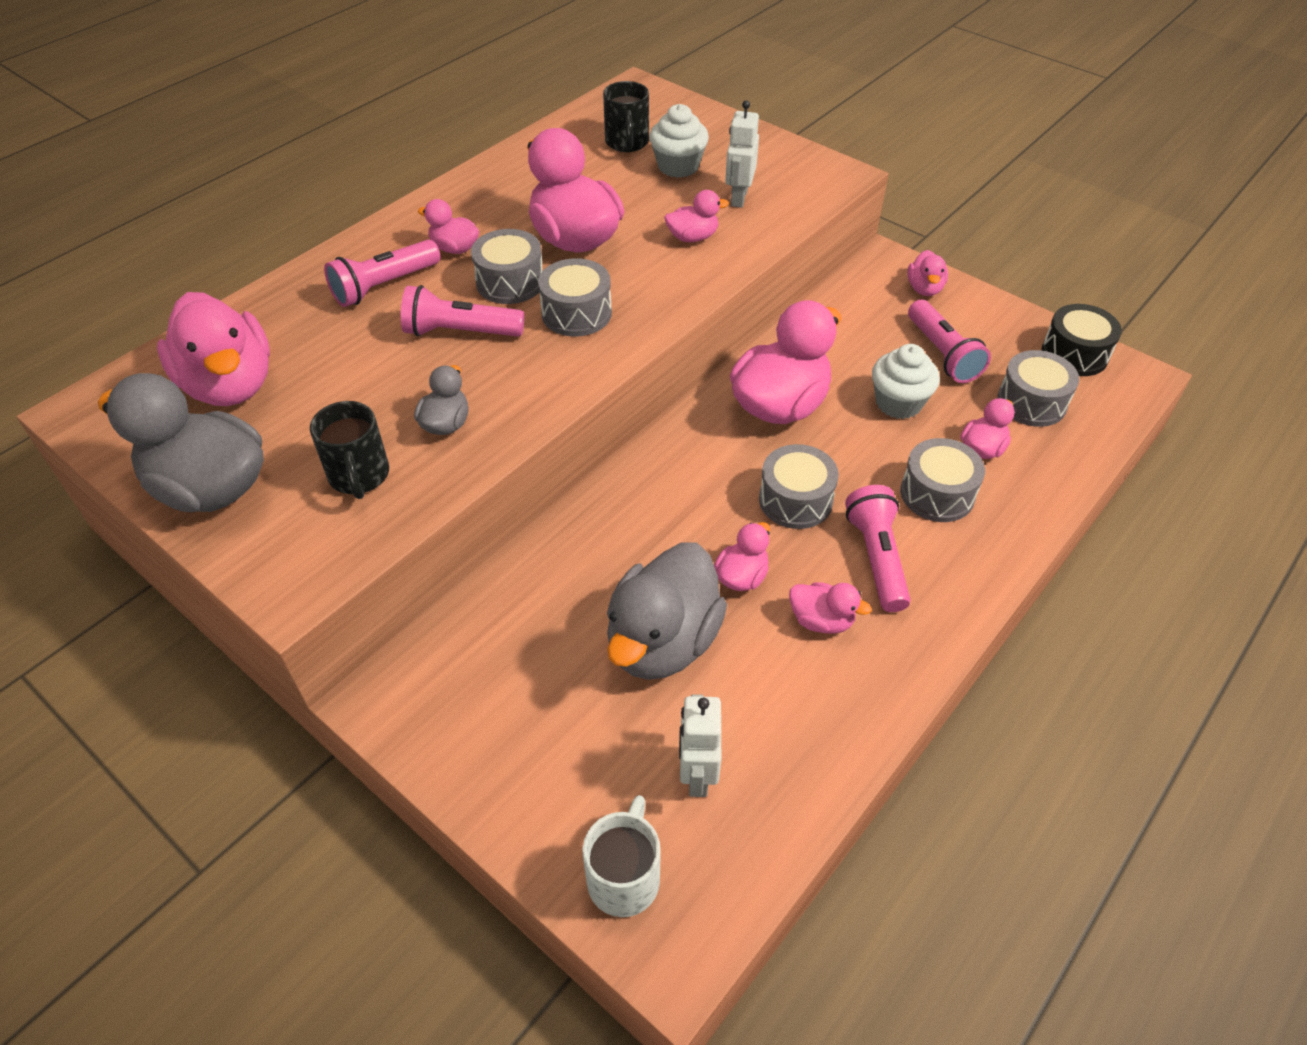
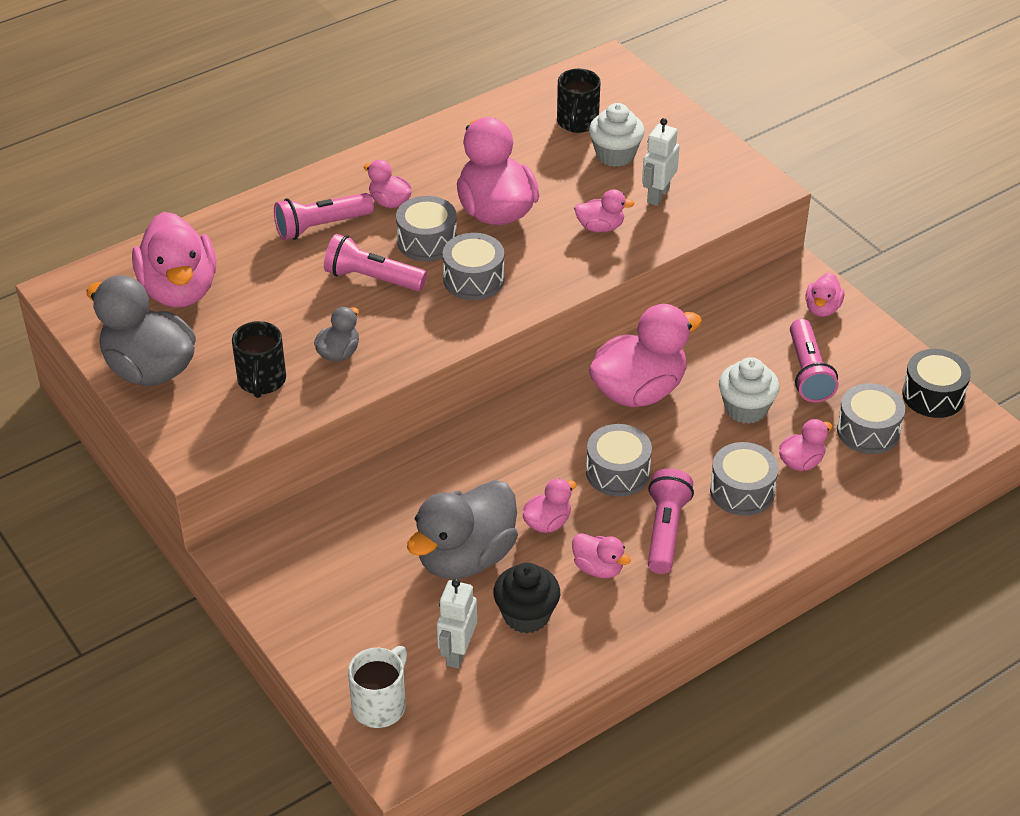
camera: 15 degrees right, 5 degrees down
none -> black cupcake [493,563,560,634]

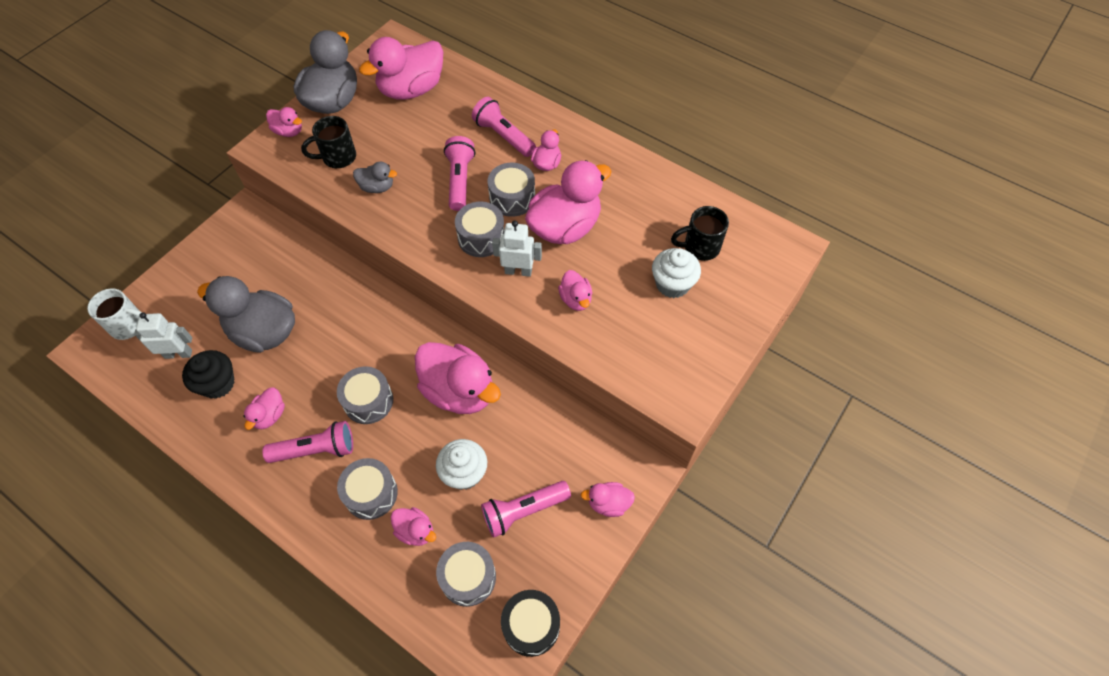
camera: 70 degrees right, 15 degrees up
pink duck [523,478,577,533] -> pink duck moved to [266,107,302,137]
white robot [642,118,680,206] -> white robot moved to [492,221,542,277]

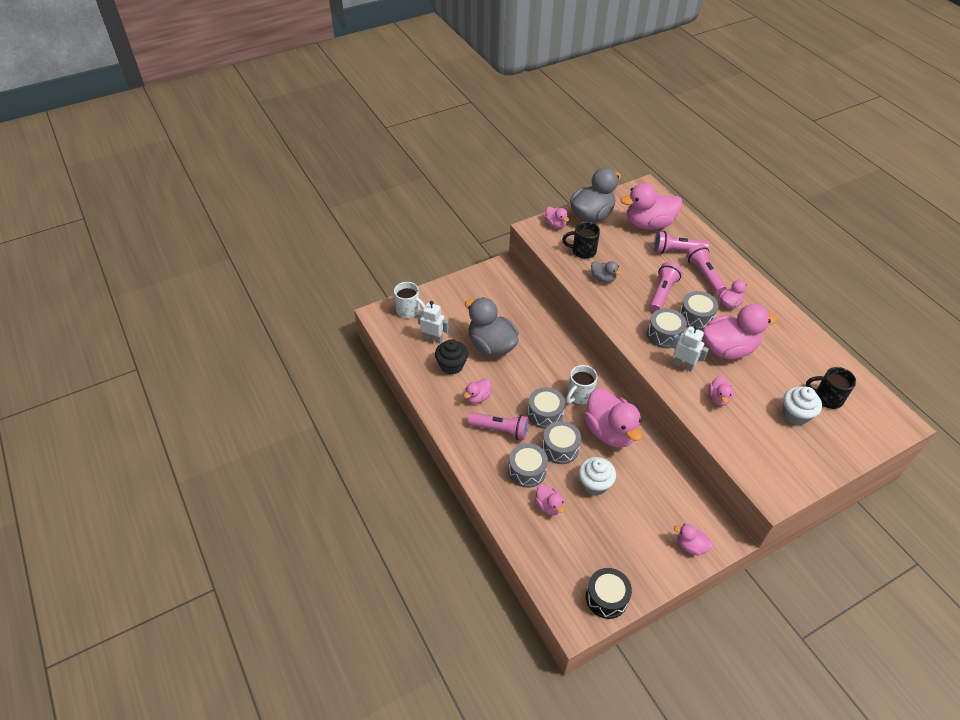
camera: 25 degrees right, 10 degrees down
grey drum [436,542,496,607] -> grey drum moved to [542,421,581,464]
pink flashlight [481,481,571,538] -> pink flashlight moved to [654,231,709,254]
none -> white mug [566,365,598,404]

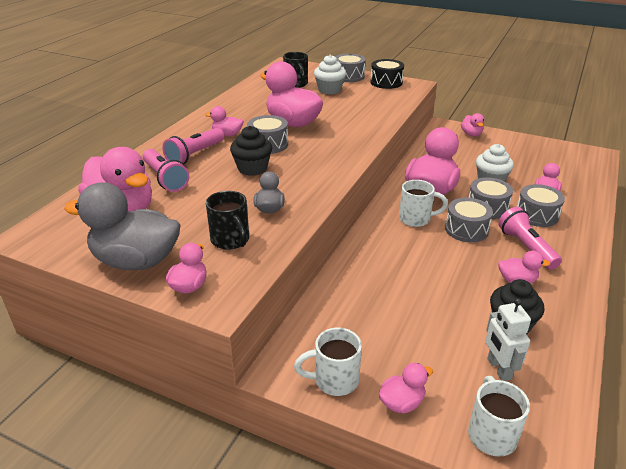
camera: 125 degrees left, 15 degrees down
grey duck [465,297,519,356] -> none
black drum [586,568,632,619] -> black drum moved to [371,59,404,89]
grey drum [647,308,687,348] -> grey drum moved to [335,54,366,82]
pink flashlight [649,262,682,312] -> black cupcake [230,126,272,176]
white robot [671,325,709,372] -> none
pink duck [708,375,734,406] -> pink duck moved to [379,363,433,413]
none -> white mug [294,328,362,396]

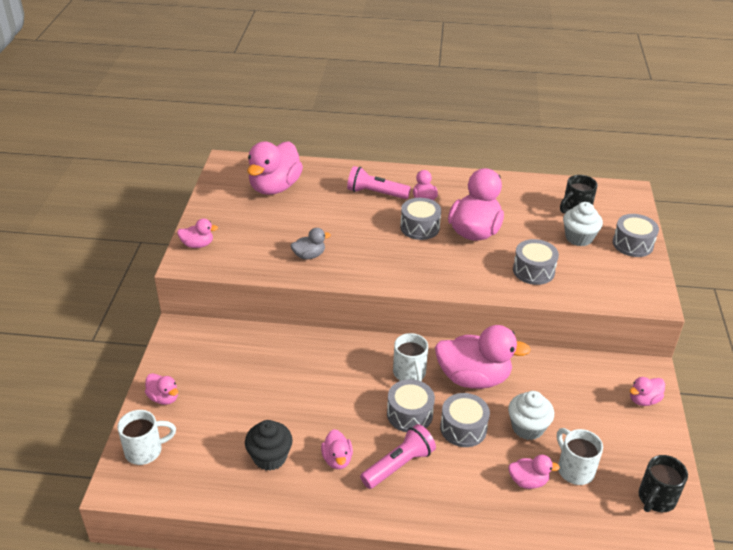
camera: 70 degrees right, 5 degrees up
grey duck [64,182,181,270] -> none
pink flashlight [143,149,189,192] -> none
black mug [206,191,249,250] -> black mug moved to [638,455,688,512]
black cupcake [230,126,272,176] -> none
white mug [294,328,362,396] -> white mug moved to [557,428,603,485]
black drum [371,59,404,89] -> none
white robot [485,298,531,381] -> none
grey drum [517,184,565,227] -> grey drum moved to [513,239,559,285]

